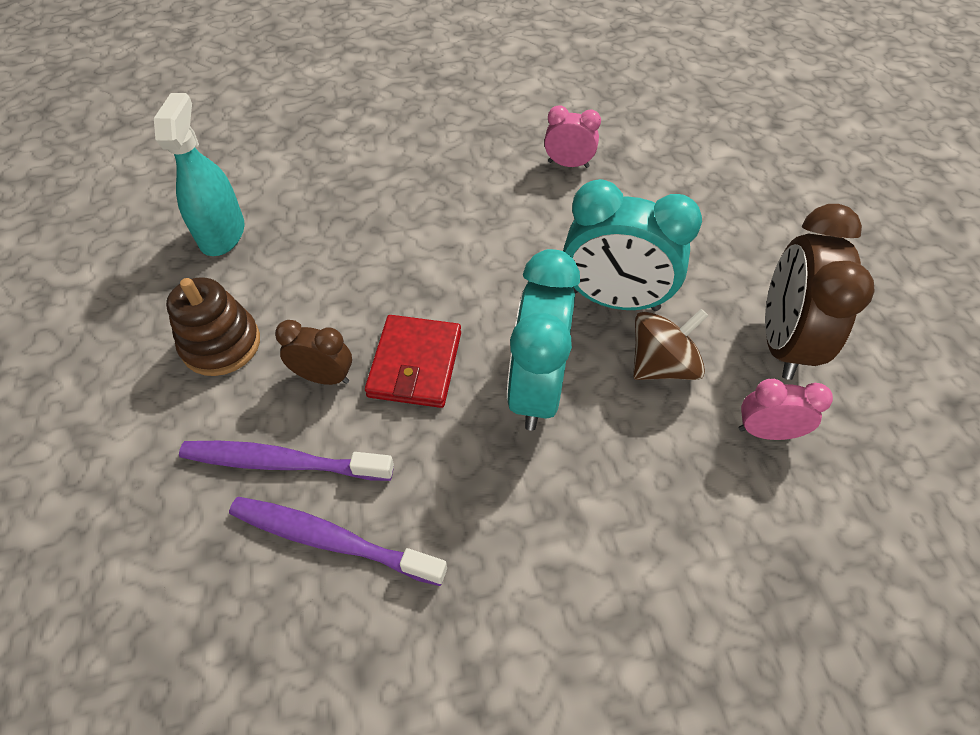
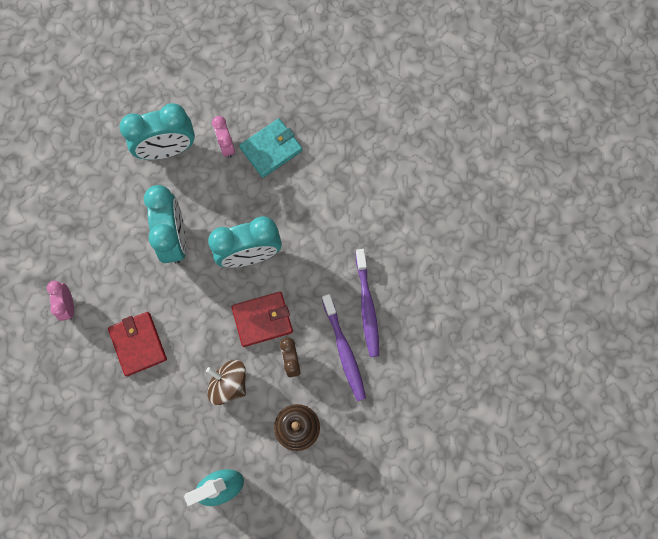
camera: 115 degrees left, 20 degrees up
brown spinning top [633,309,708,380] -> brown spinning top moved to [206,360,246,405]
brown clock [765,204,875,380] -> turquoise clock [119,103,195,160]
none -> red wallet [108,312,167,376]
none -> turquoise wallet [239,118,302,178]

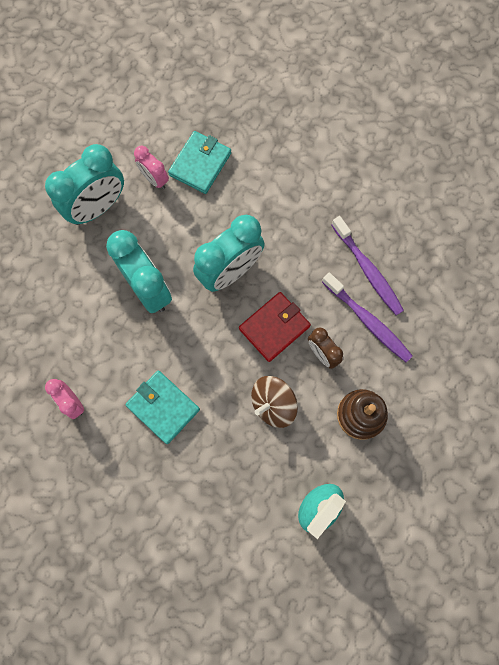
camera: 25 degrees left, 0 degrees up
red wallet [108,312,167,376] -> turquoise wallet [125,371,200,444]
brown spinning top [206,360,246,405] -> brown spinning top turned 45 degrees counterclockwise [251,376,298,428]

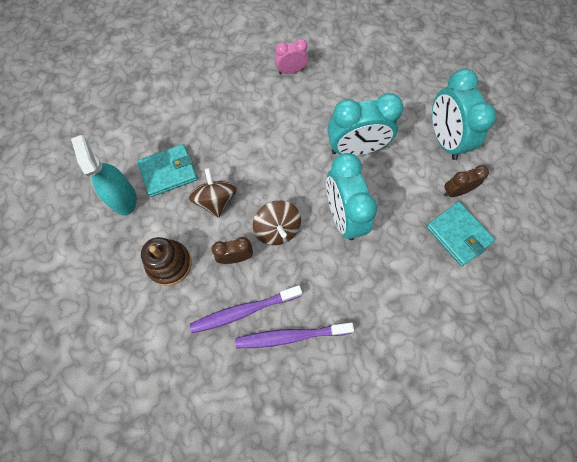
camera: 115 degrees right, 5 degrees down
turquoise wallet [125,371,200,444] -> turquoise wallet moved to [137,144,198,197]
pink clock [134,146,169,189] -> brown clock [444,165,489,197]
red wallet [239,292,311,362] -> brown spinning top [253,200,301,245]

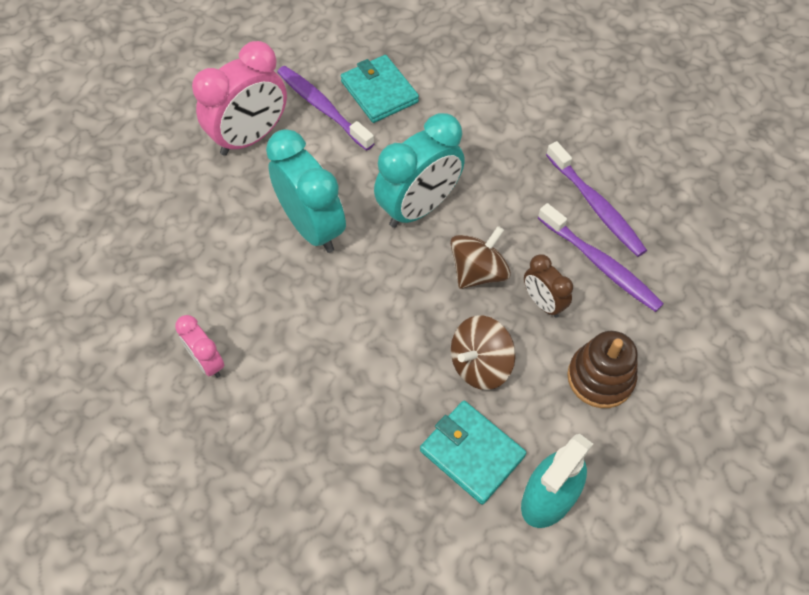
camera: 115 degrees left, 10 degrees down
turquoise wallet [426,202,495,266] -> turquoise wallet turned 60 degrees counterclockwise [341,55,419,123]
turquoise clock [432,68,496,160] -> pink clock [192,41,287,156]
brown clock [444,165,489,197] -> purple toothbrush [277,66,375,151]

